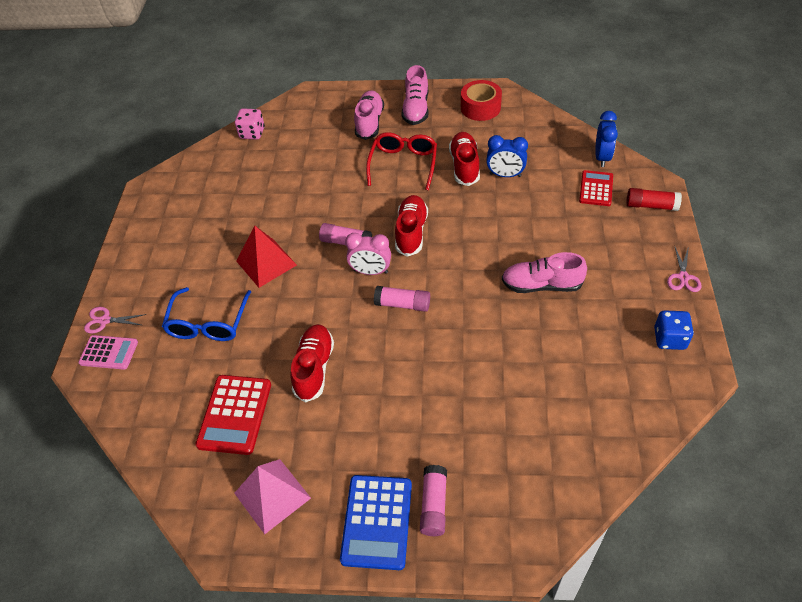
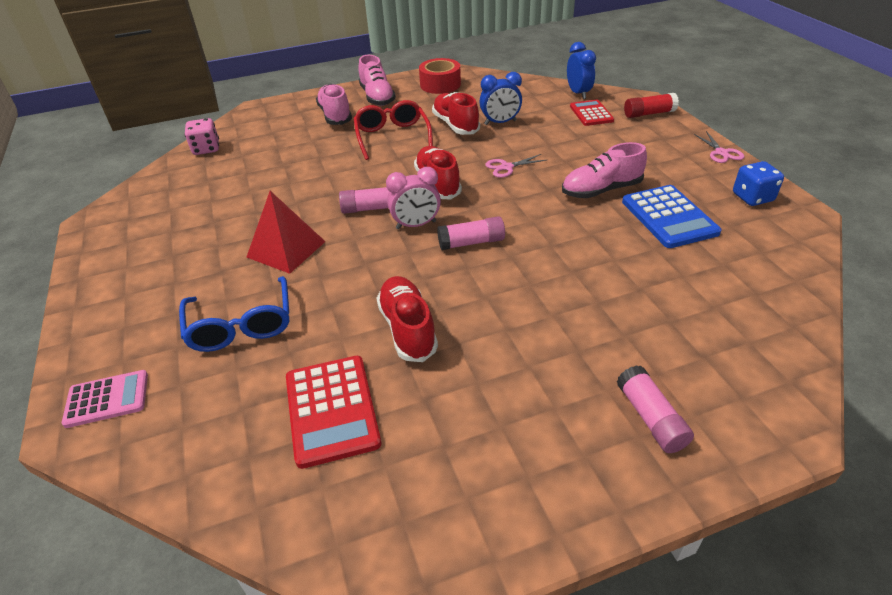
camera: 25 degrees left, 10 degrees down
pink scissors [84,307,146,333] -> pink scissors moved to [485,154,547,178]
pink pyramid [234,459,311,534] -> none
blue calculator [340,475,412,570] -> blue calculator moved to [622,185,721,248]

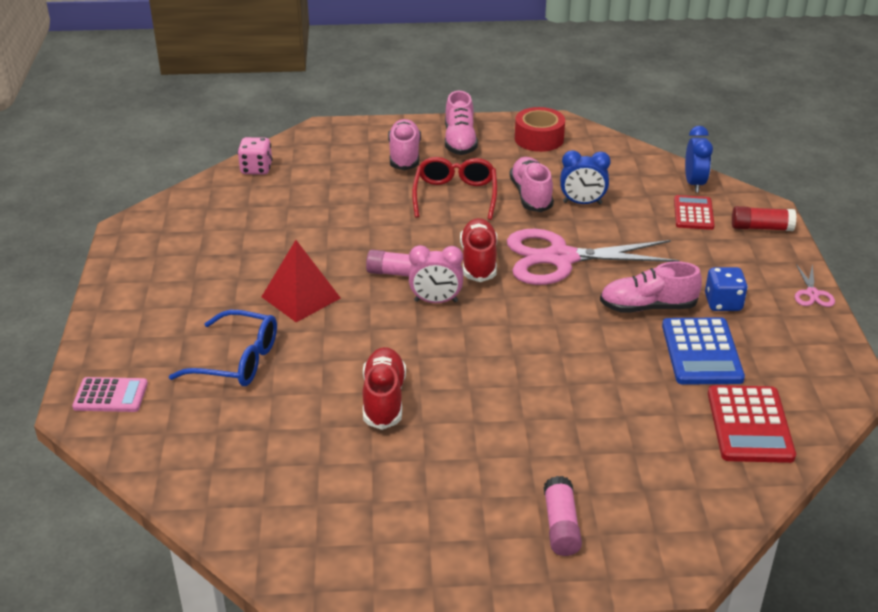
camera: 15 degrees right, 5 degrees down
blue glasses [179,276,289,352] -> blue glasses turned 75 degrees counterclockwise [169,310,277,386]
red calculator [286,356,381,469] -> red calculator moved to [708,385,796,463]
red shoe [432,92,480,135] -> pink shoe [509,157,554,212]
pink glue stick [437,216,505,250] -> none
pink scissors [485,154,547,178] -> pink scissors [507,229,680,285], size x2.44
blue dice [733,161,784,206] -> blue dice moved to [705,267,748,311]

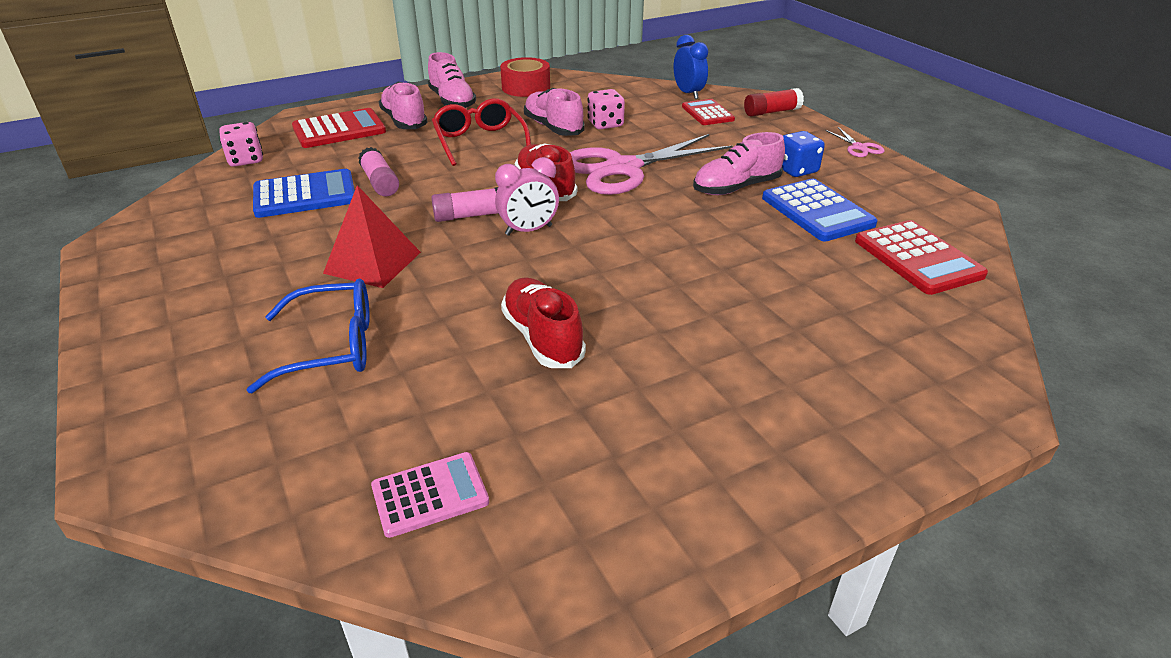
camera: 25 degrees left, 0 degrees up
pink calculator [72,377,148,412] -> pink calculator moved to [371,452,489,538]
pink glue stick [544,476,582,556] -> pink glue stick moved to [358,147,399,196]
blue clock [560,150,611,204] -> pink dice [587,89,625,129]
none -> blue calculator [253,169,355,218]
none -> red calculator [292,108,386,148]

